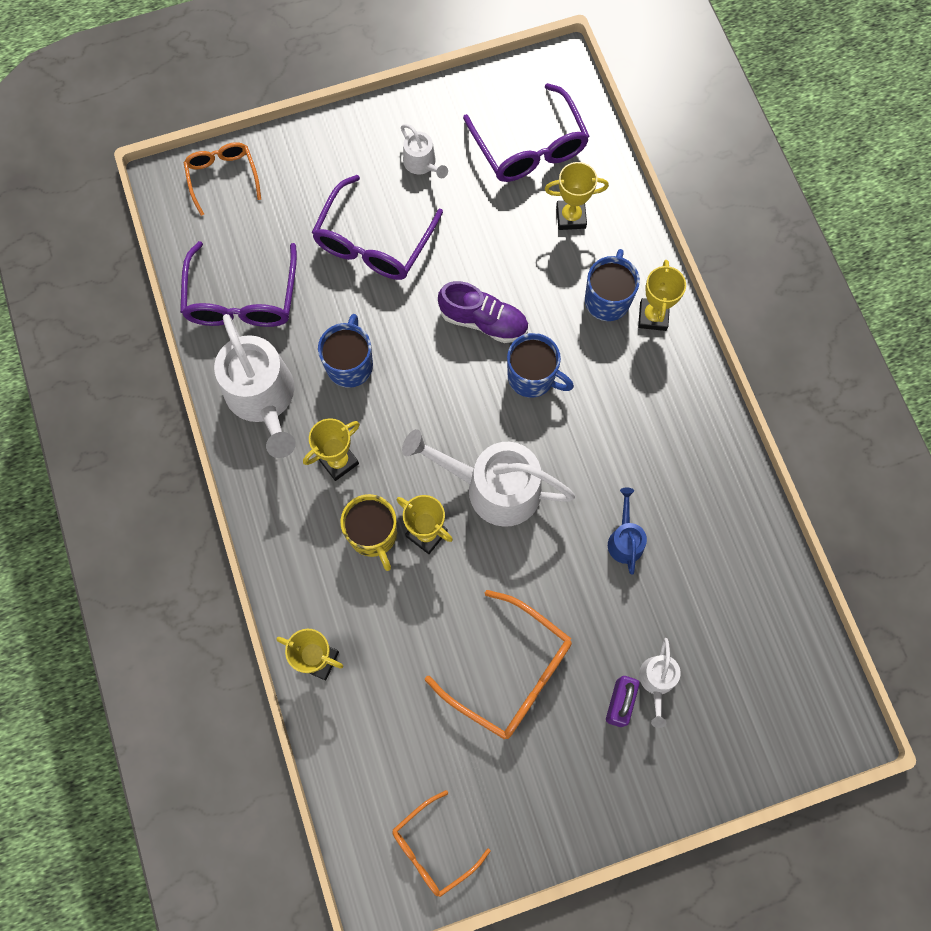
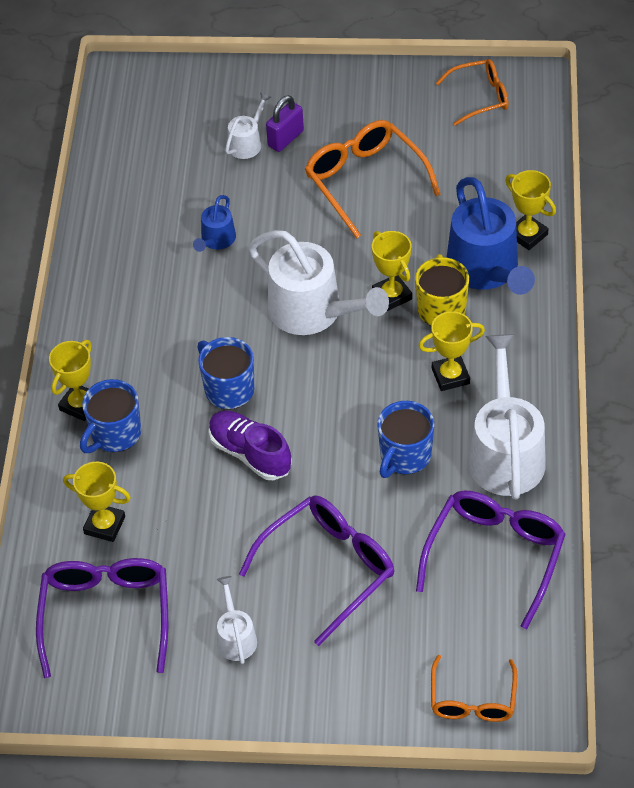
camera: 155 degrees left, 20 degrees down
none -> blue watering can [447,177,535,295]

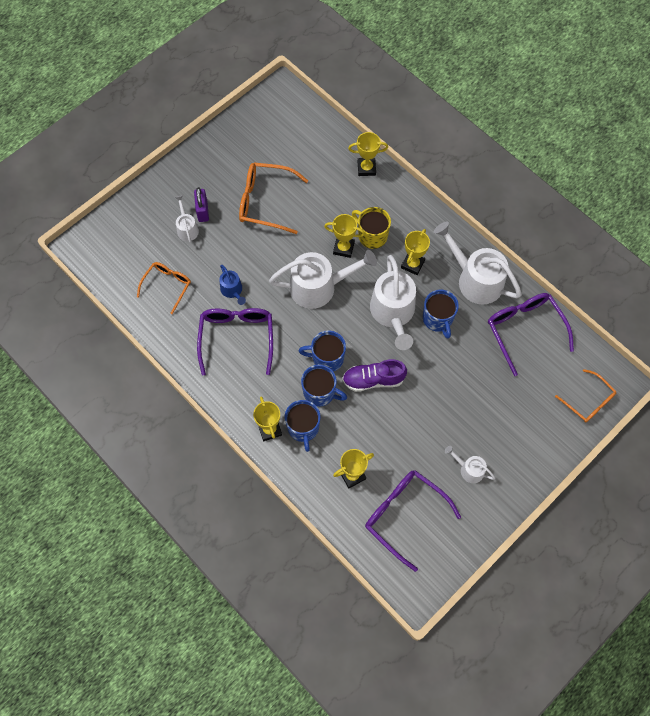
camera: 50 degrees left, 15 degrees up
purple glasses [239,495,394,646] -> purple glasses moved to [197,308,273,375]
orange glasses [436,59,509,126] -> orange glasses moved to [137,262,191,314]
blue watering can [447,177,535,295] -> none
none -> blue mug [301,365,347,407]
none -> white watering can [370,255,416,350]

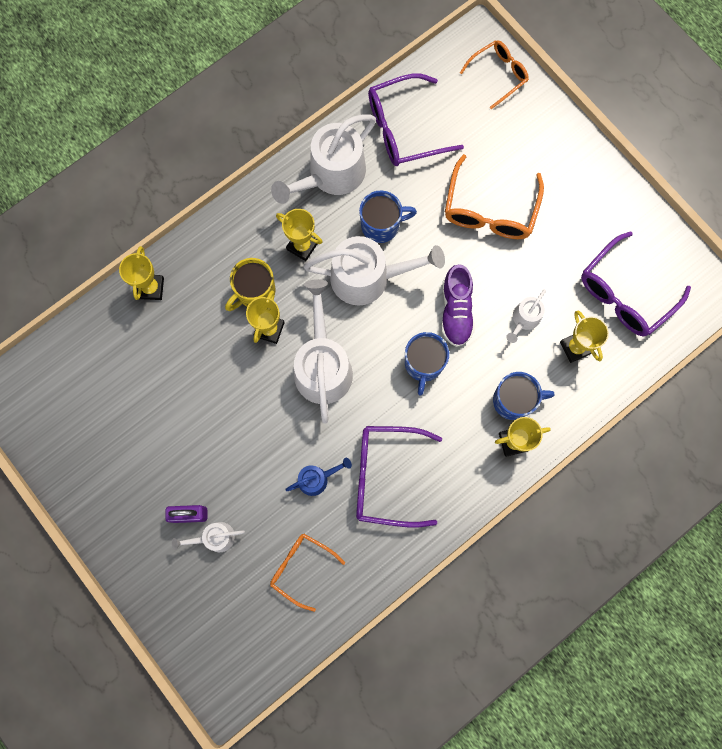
camera: 85 degrees left, 10 degrees up
orange glasses [239,162,308,234] -> orange glasses moved to [445,154,544,239]
blue mug [301,365,347,407] -> none
white watering can [445,446,496,483] -> white watering can moved to [506,290,546,343]

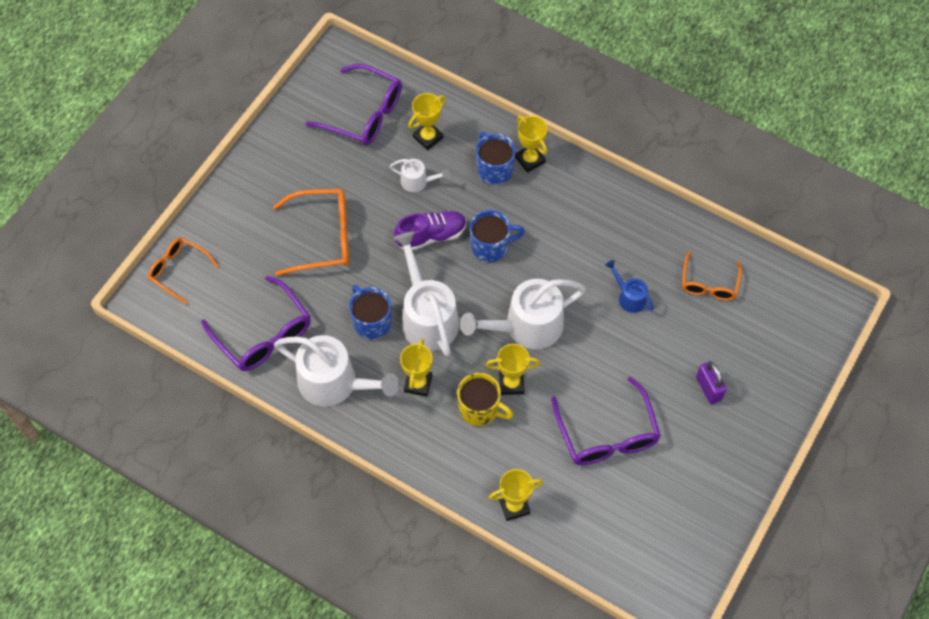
camera: 110 degrees left, 15 degrees down
white watering can [172,522,245,552] -> none
purple glasses [356,426,442,528] -> purple glasses moved to [551,377,661,465]

